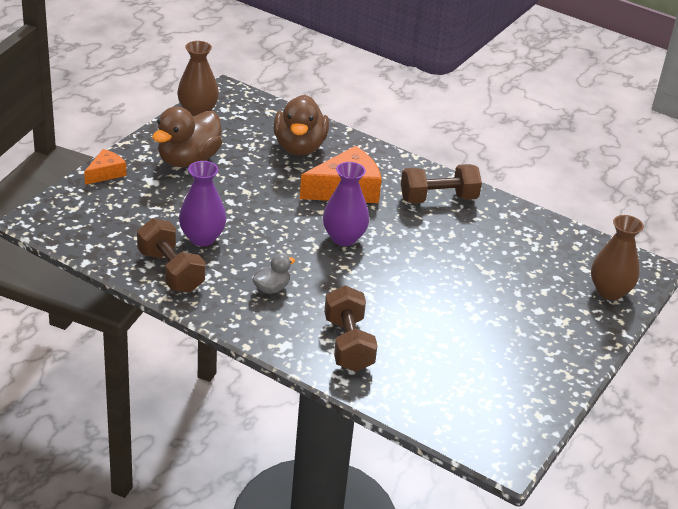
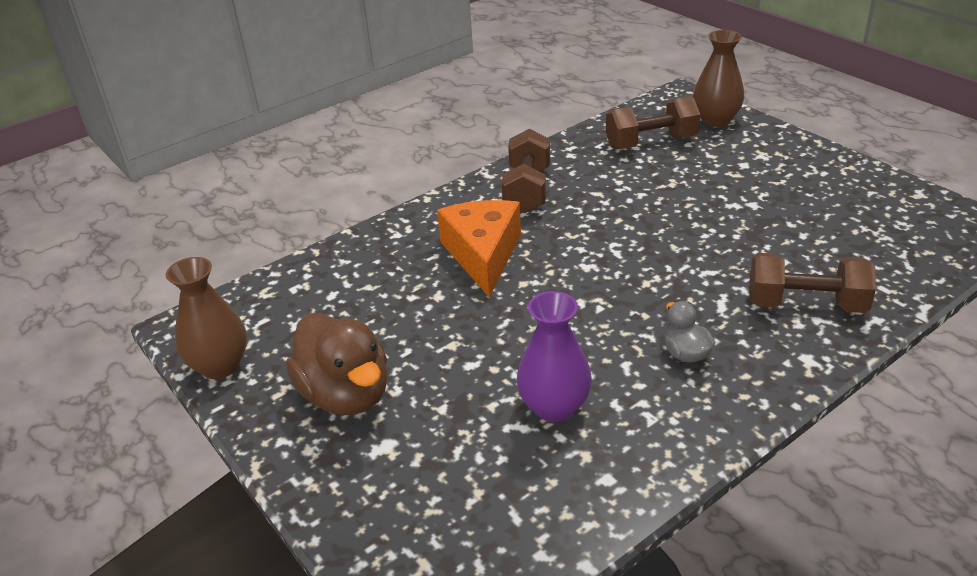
camera: 65 degrees left, 0 degrees up
orange cheese [84,149,126,185] -> none
brown dumbbell [137,218,205,293] -> brown dumbbell moved to [606,96,701,150]
brown duck [273,95,329,155] -> none
purple vase [323,162,369,246] -> none

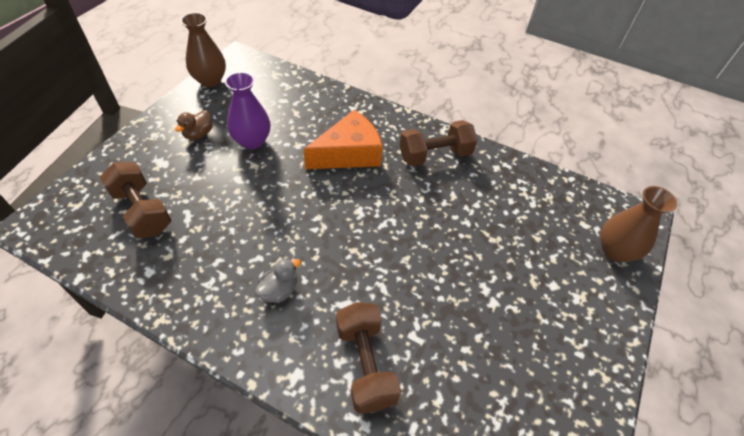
camera: 60 degrees right, 15 degrees up
brown duck [286,313,388,415] -> brown duck [175,110,212,140], size x0.50
purple vase [517,291,592,422] -> purple vase moved to [225,72,270,150]
brown dumbbell [606,96,701,150] -> brown dumbbell moved to [100,162,172,239]

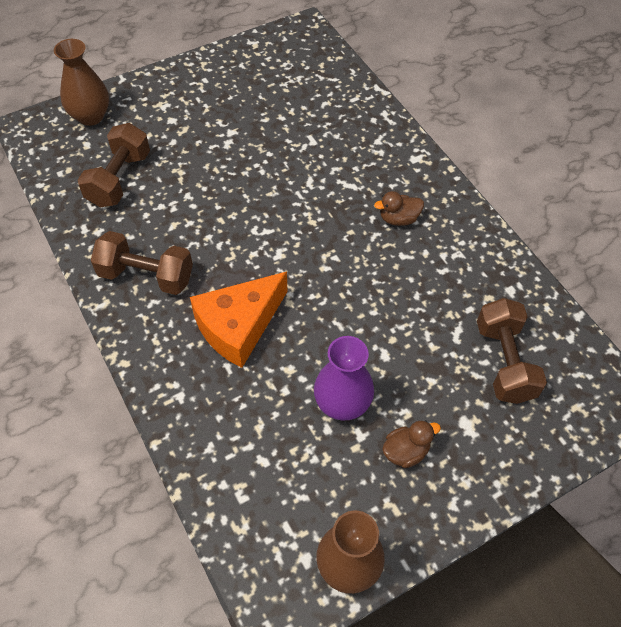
camera: 145 degrees left, 5 degrees up
grey duck [255,258,301,303] -> brown duck [374,191,424,226]
orange cheese [303,110,382,169] -> orange cheese turned 45 degrees counterclockwise [190,271,287,368]
brown dumbbell [336,302,401,413] -> brown dumbbell moved to [78,123,150,207]

